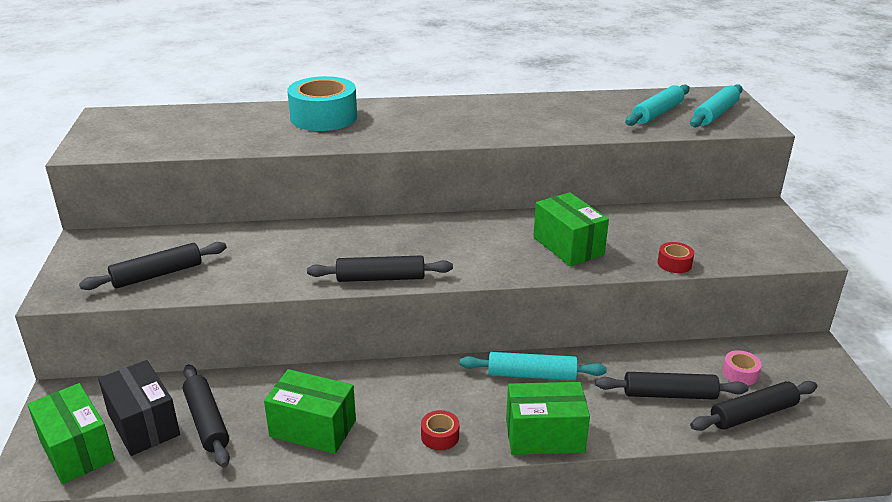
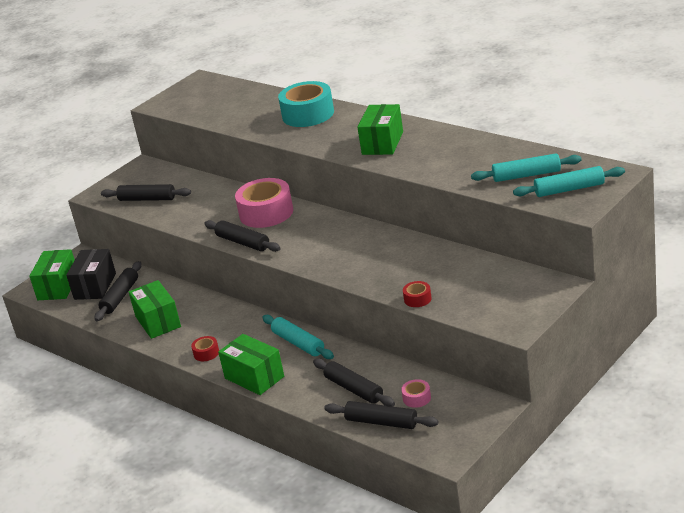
camera: 50 degrees right, 0 degrees up
green box [533,192,609,266] -> green box moved to [357,104,403,155]
none -> pink tape [235,178,293,228]

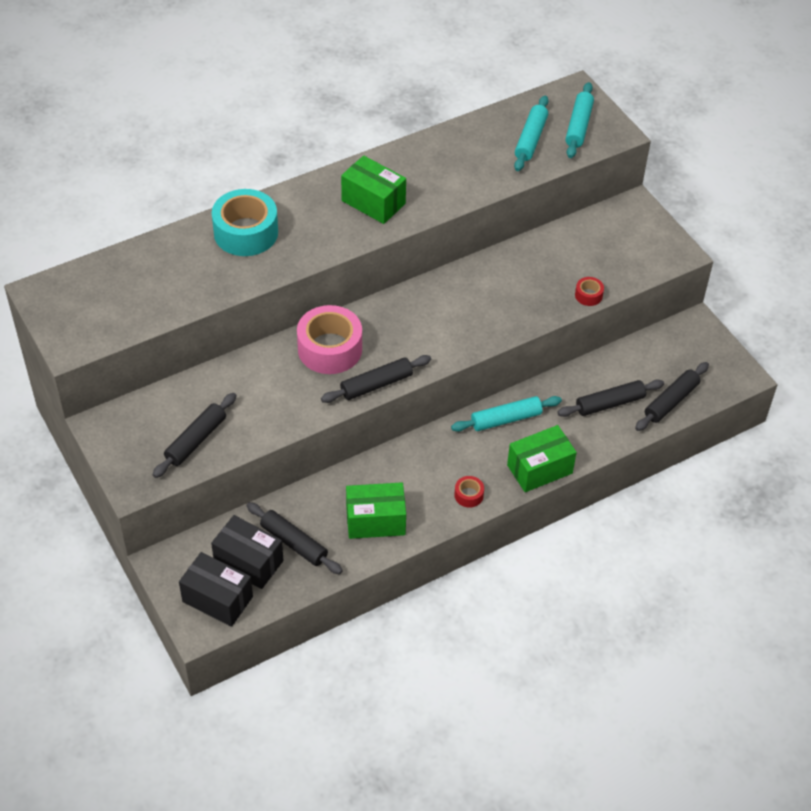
camera: 75 degrees left, 20 degrees up
green box [29,249,75,300] -> black box [179,552,253,627]
pink tape [401,379,431,408] -> none

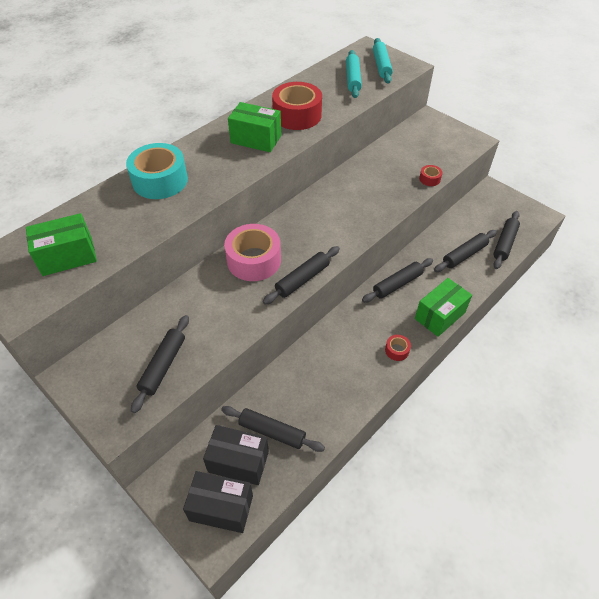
camera: 15 degrees left, 0 degrees up
green box [346,482,406,539] -> green box moved to [26,213,97,276]
turquoise rolling pin [451,396,562,432] -> black rolling pin [362,258,433,303]
none -> red tape [272,82,322,130]

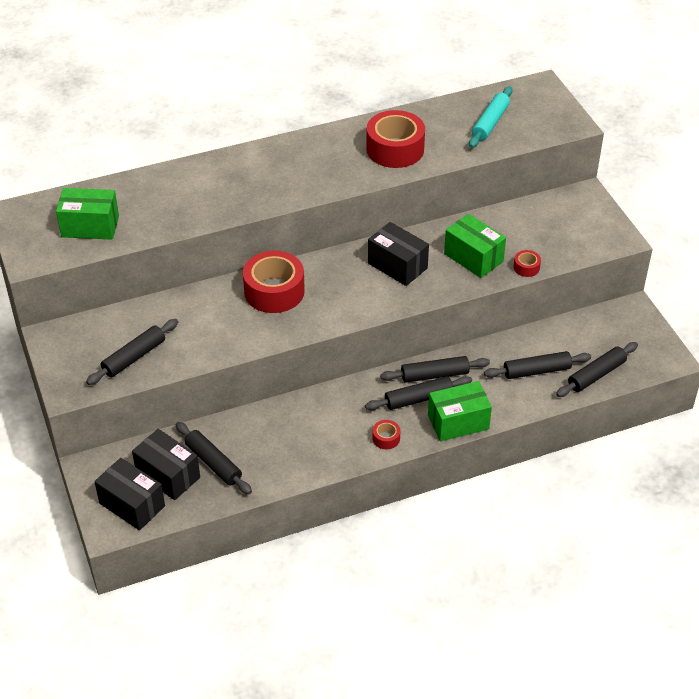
camera: 25 degrees right, 5 degrees down
turquoise tape [126,143,188,199] -> none
pink tape [224,224,281,281] -> red tape [243,251,305,313]
green box [228,102,281,152] -> green box moved to [444,214,506,278]
black rolling pin [263,246,340,305] -> black rolling pin moved to [365,376,472,410]
turquoise rolling pin [373,38,393,84] -> none
none -> black box [368,222,429,286]

